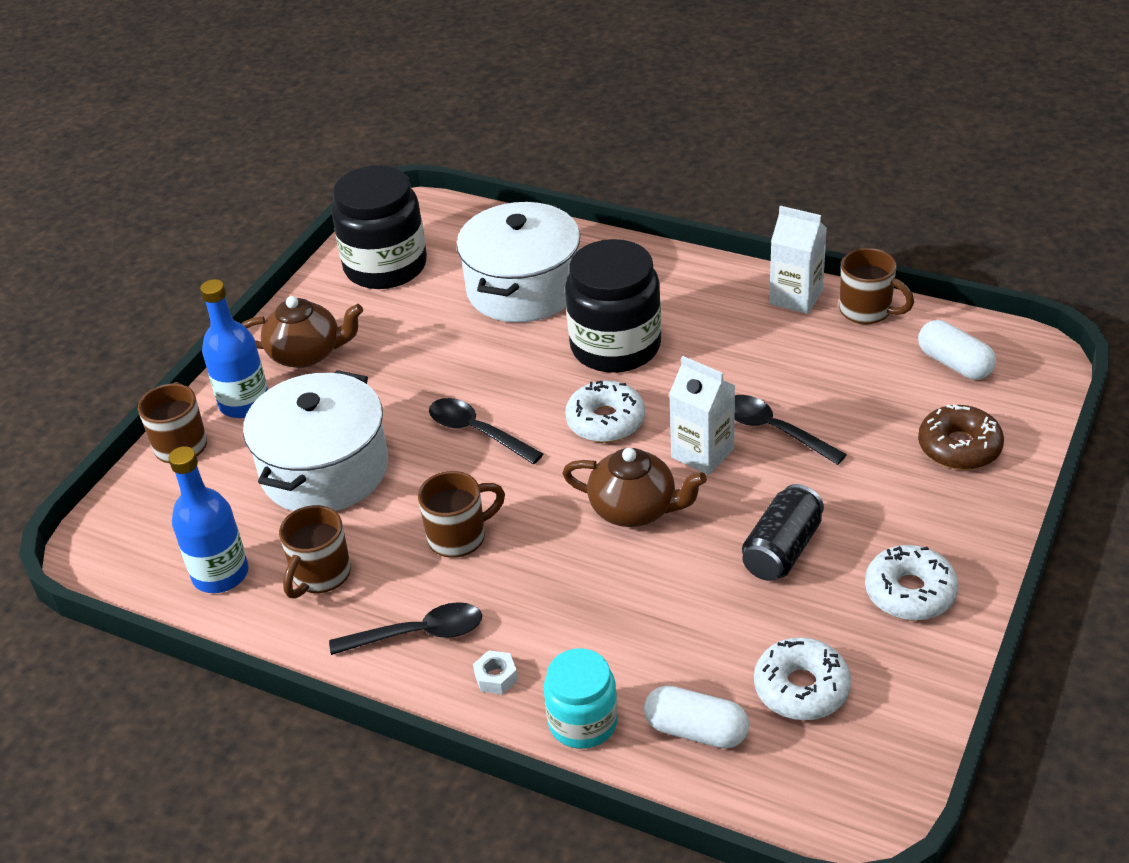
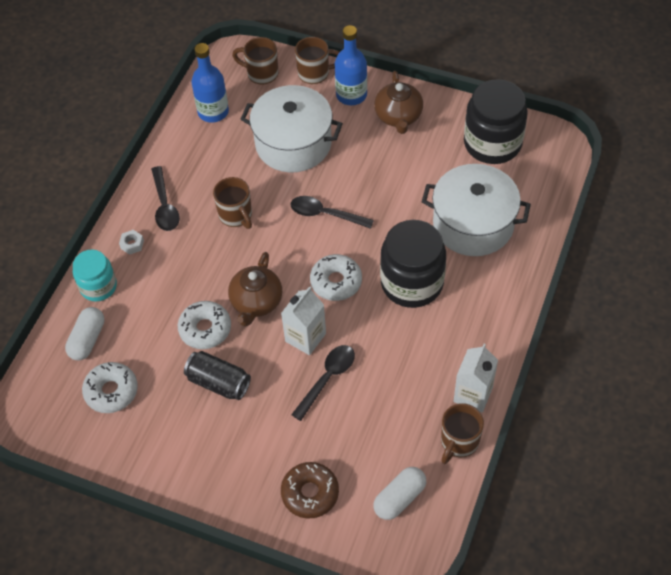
camera: 85 degrees right, 15 degrees up
brown mug [279,505,351,599] -> brown mug moved to [232,37,278,84]
black spoon [429,398,543,464] -> black spoon turned 105 degrees counterclockwise [290,196,374,229]
white donut [865,545,958,621] -> white donut moved to [178,301,231,349]

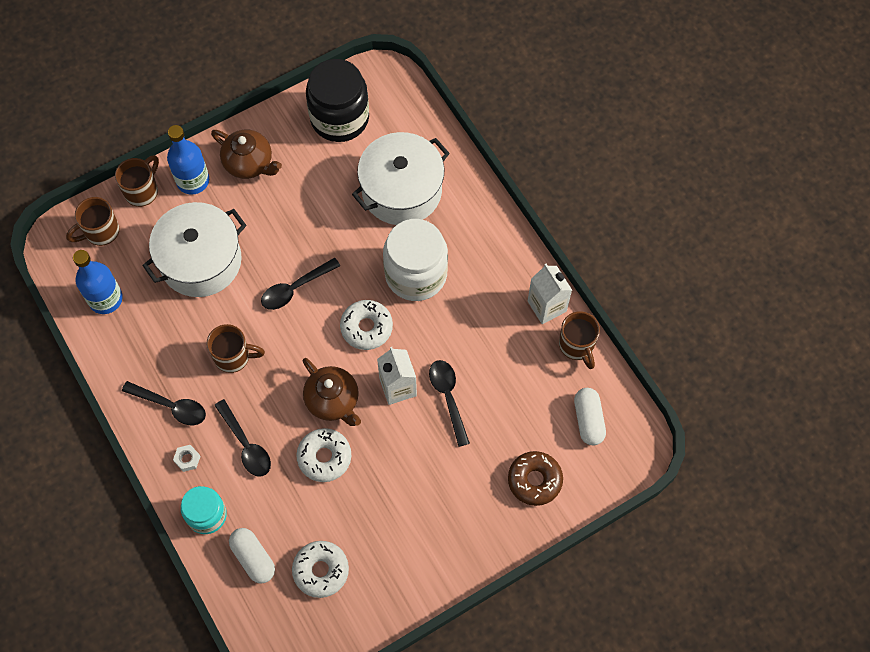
camera: 55 degrees left, 10 degrees up
black can [184,351,251,400] -> none
black jar [380,220,446,308] -> white jar [383,219,448,301]
none -> black spoon [214,399,271,477]

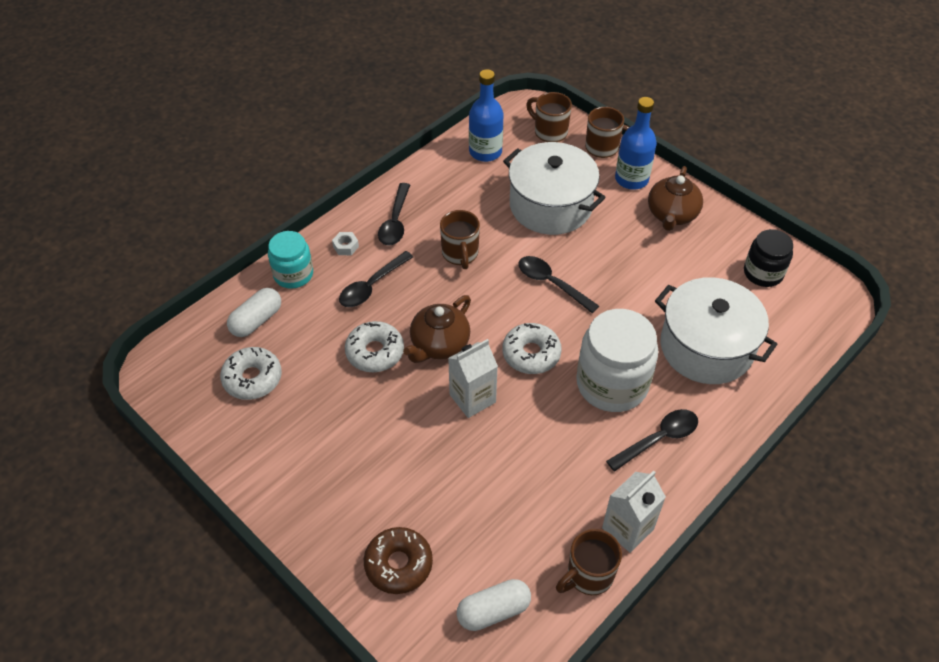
camera: 75 degrees right, 15 degrees down
black jar [306,59,369,142] -> black jar [744,229,793,287], size x0.60
black spoon [429,360,470,447] -> black spoon moved to [606,409,698,472]

